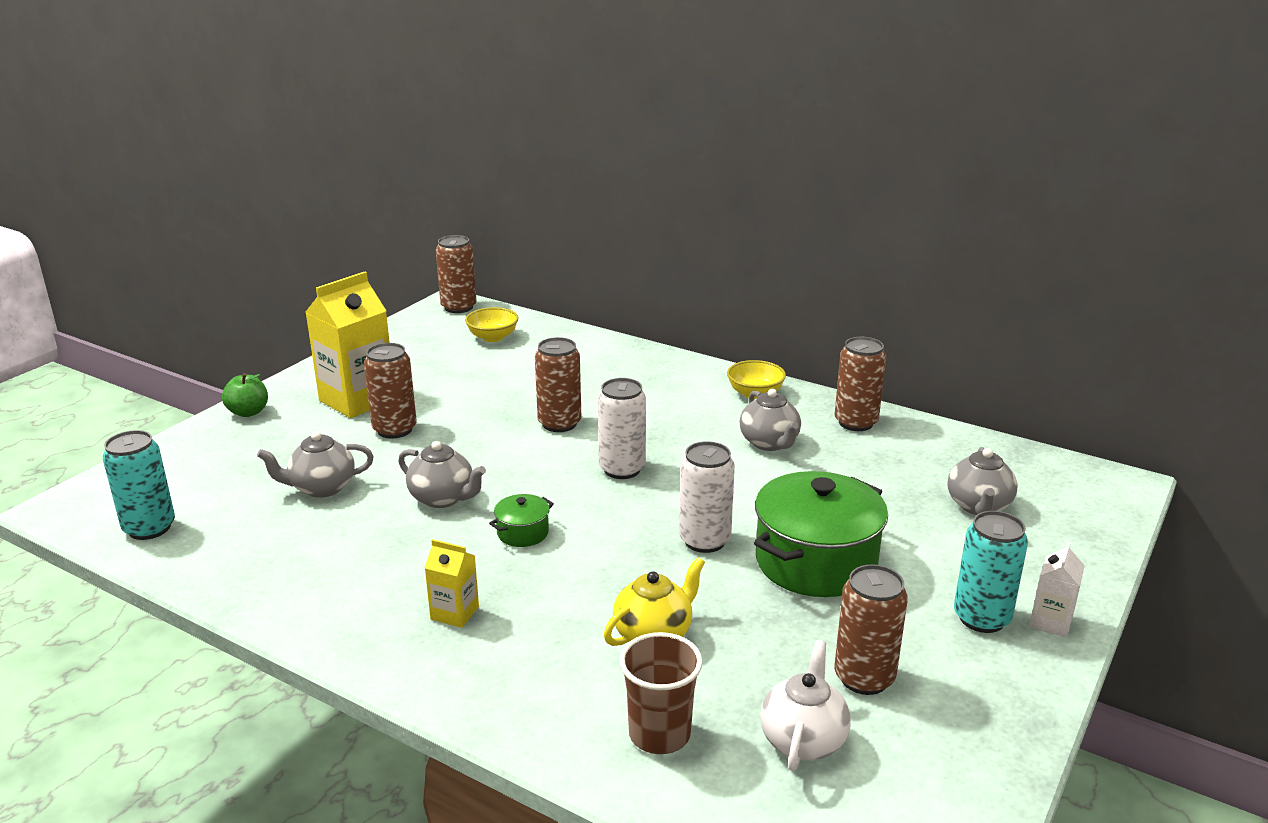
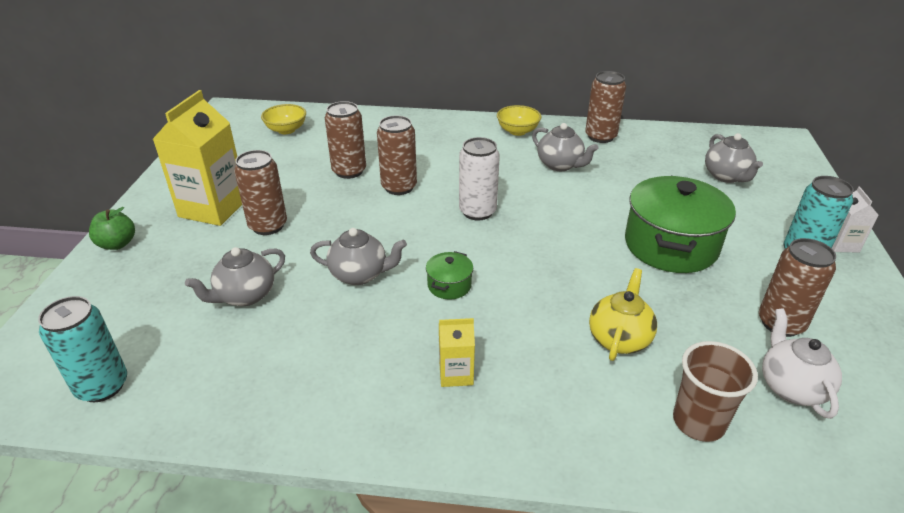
camera: 25 degrees left, 10 degrees up
brown can [436,235,477,313] -> brown can moved to [325,101,366,179]
white can [679,441,735,553] -> none

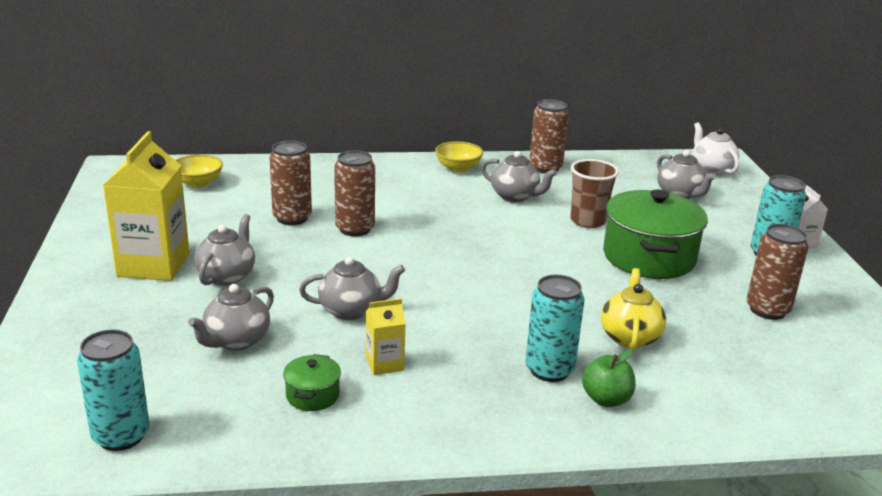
camera: 15 degrees left, 10 degrees down
green apple [89,207,135,250] -> green apple moved to [582,349,636,407]
brown can [234,150,287,235] -> grey teapot [194,214,255,286]
green pot [426,251,473,300] -> green pot moved to [283,354,341,411]
yellow carton [439,318,475,387] -> yellow carton moved to [366,298,406,375]
white can [459,137,500,220] -> none
brown cup [673,341,758,442] -> brown cup moved to [570,159,619,228]
white teapot [762,308,842,419] -> white teapot moved to [692,122,740,176]
none -> turquoise can [526,275,585,382]

